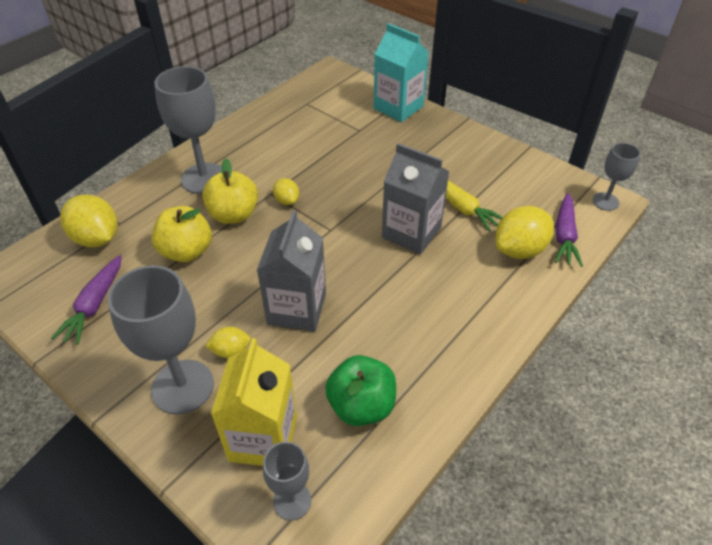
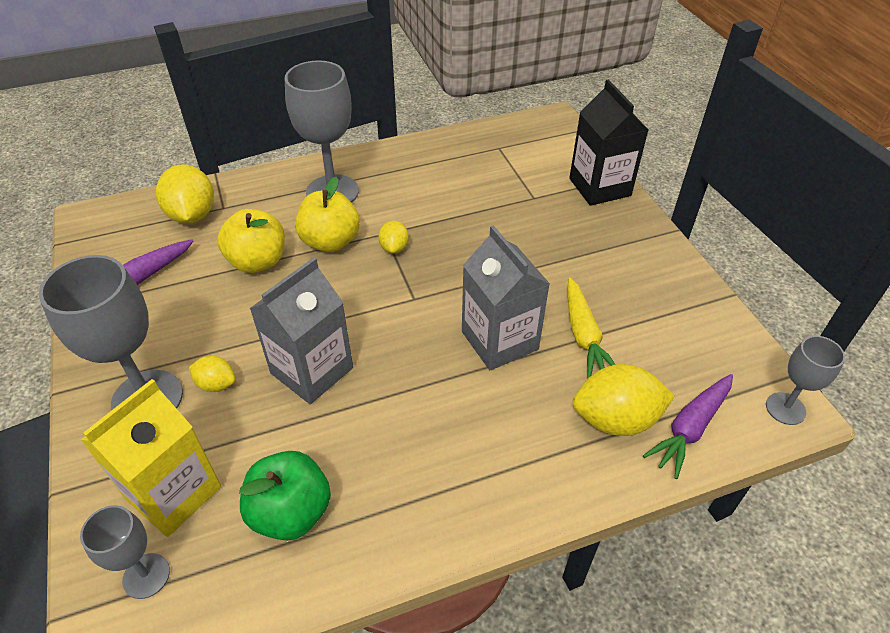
camera: 30 degrees right, 0 degrees up
turquoise carton [374,23,428,122] -> black carton [569,79,648,206]

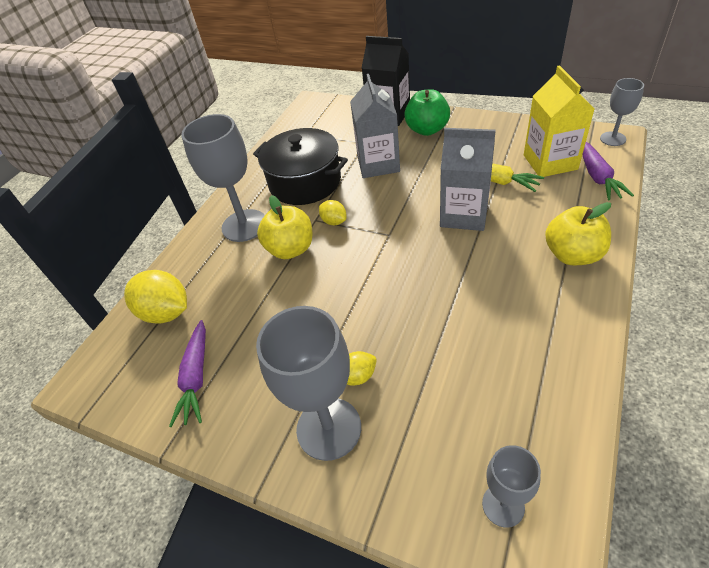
camera: 40 degrees left, 0 degrees up
yellow carton [81,379,221,537] -> yellow carton moved to [524,65,595,177]
yellow apple [217,209,285,273] -> yellow apple moved to [545,202,611,265]
green apple [239,451,331,541] -> green apple moved to [404,89,450,136]
grey carton [249,257,353,404] -> grey carton moved to [350,74,400,178]
yellow lemon [573,364,675,436] -> none
none -> black pot [253,128,348,205]

